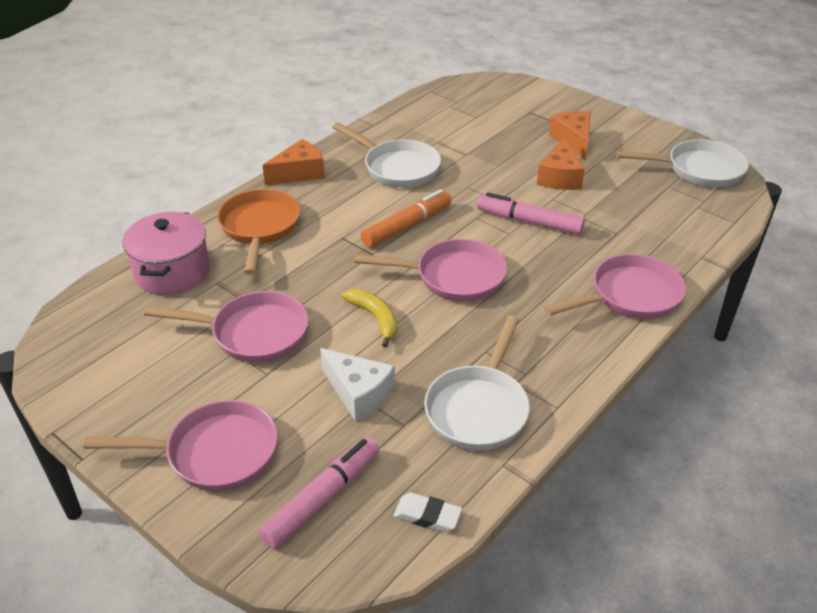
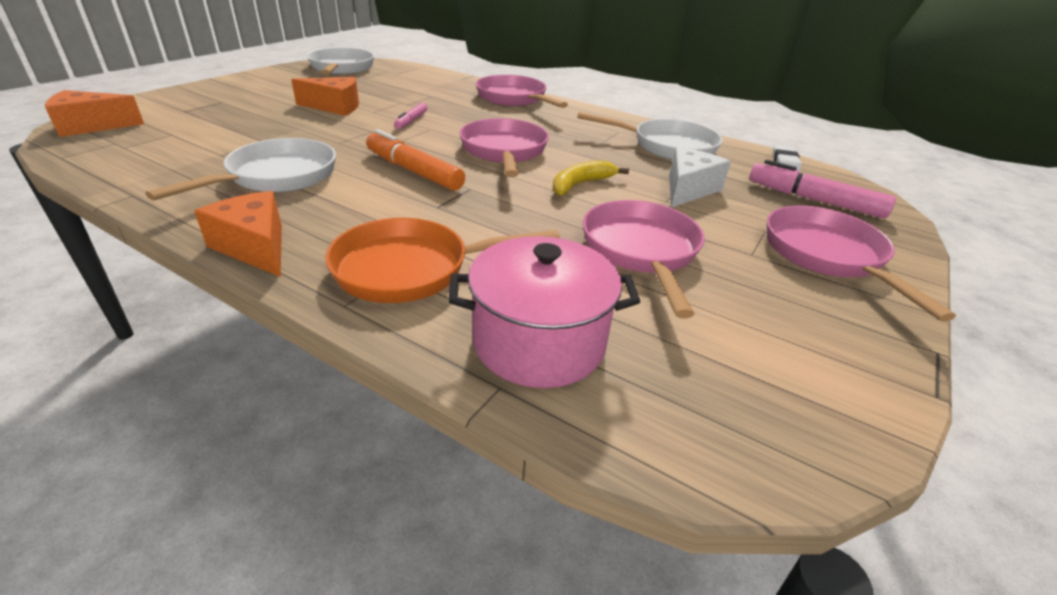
camera: 100 degrees left, 5 degrees down
pink marker [477,193,585,235] -> pink marker [394,103,427,129], size x0.55
orange cheese [549,111,591,161] -> orange cheese moved to [45,90,144,137]

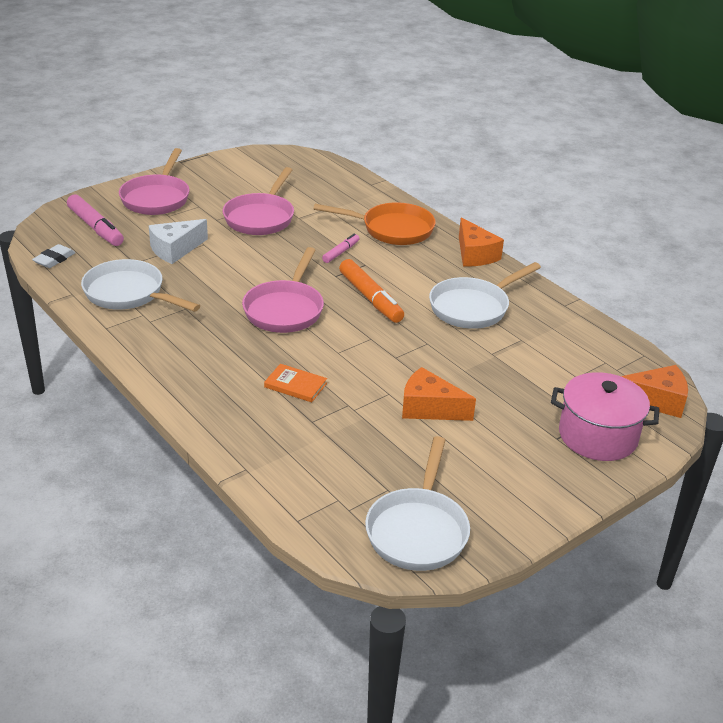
camera: 160 degrees left, 0 degrees up
pink marker [394,103,427,129] -> pink marker moved to [322,233,359,263]
pink pot [449,236,641,388] -> pink pot moved to [551,372,659,461]
pink pan [476,75,568,108] -> none
yellow banana [553,160,629,196] -> none
none -> orange book [264,364,327,402]

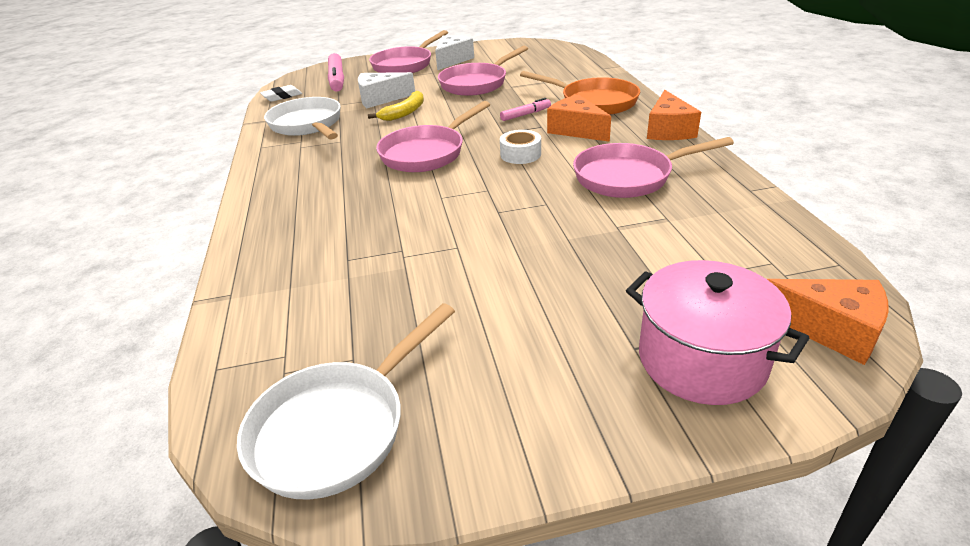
camera: 30 degrees right, 0 degrees up
orange book [264,364,327,402] -> none
orange marker [339,259,404,323] -> white tape [500,130,541,164]
orange cheese [402,367,476,421] -> orange cheese moved to [547,94,611,142]
white pan [429,262,541,329] -> pink pan [573,137,734,198]
none -> yellow banana [368,91,424,121]
none -> white cheese [435,35,474,70]

